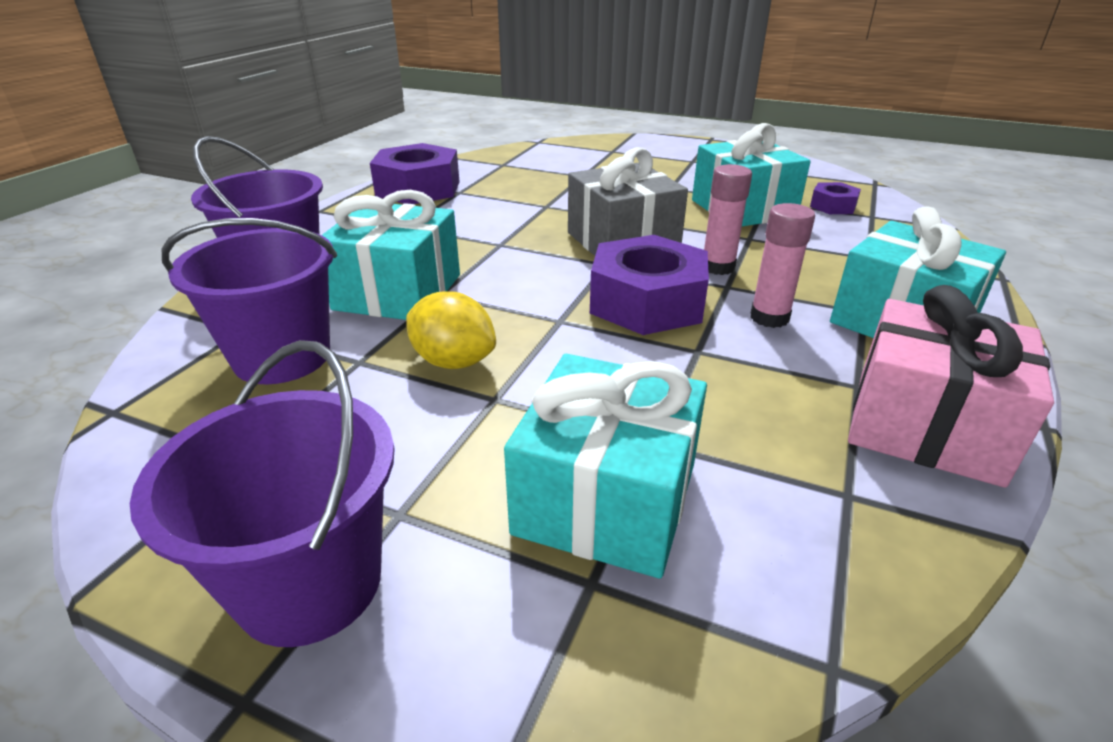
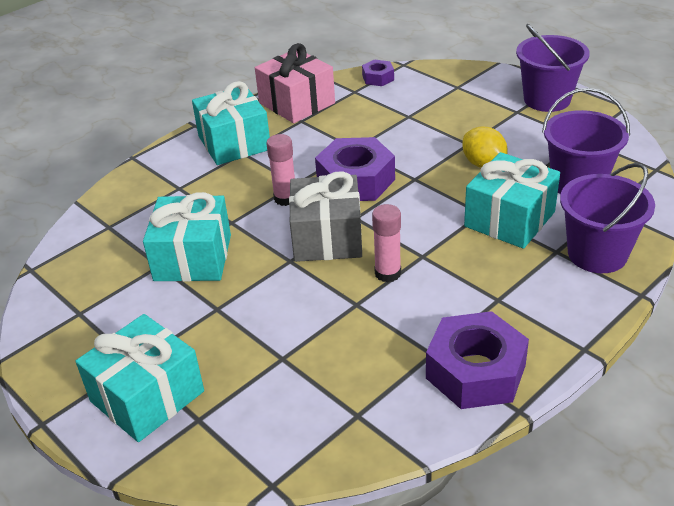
camera: 155 degrees left, 5 degrees up
turquoise gift [504,354,707,579] -> turquoise gift moved to [75,314,204,442]
pink glue stick [750,203,815,328] -> pink glue stick moved to [372,204,401,282]
purple nut [810,182,861,214] -> purple nut moved to [362,59,394,86]

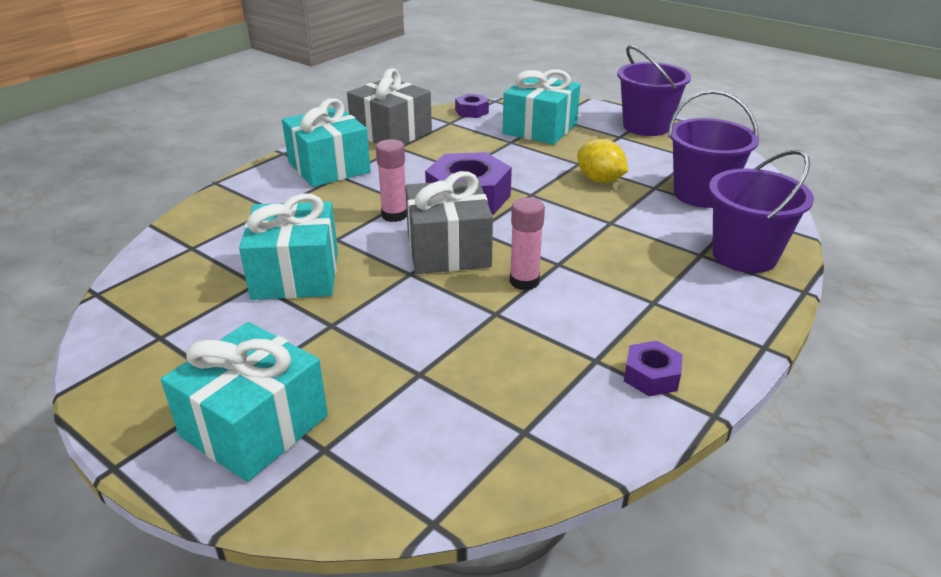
camera: 10 degrees left, 5 degrees down
pink gift [255,43,335,123] -> grey gift [347,68,432,144]
purple nut [426,311,529,409] -> purple nut [624,341,683,396], size x0.50
turquoise gift [464,152,560,249] -> turquoise gift moved to [503,69,580,145]

